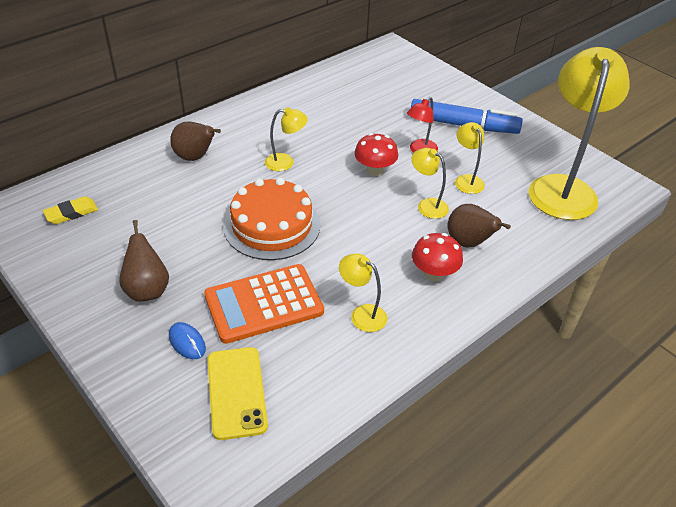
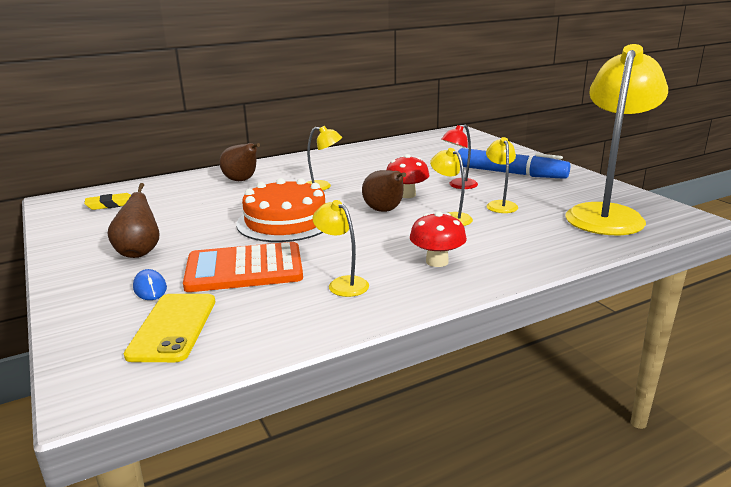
camera: 15 degrees right, 20 degrees down
brown pear [447,204,511,248] -> brown pear moved to [362,170,406,212]

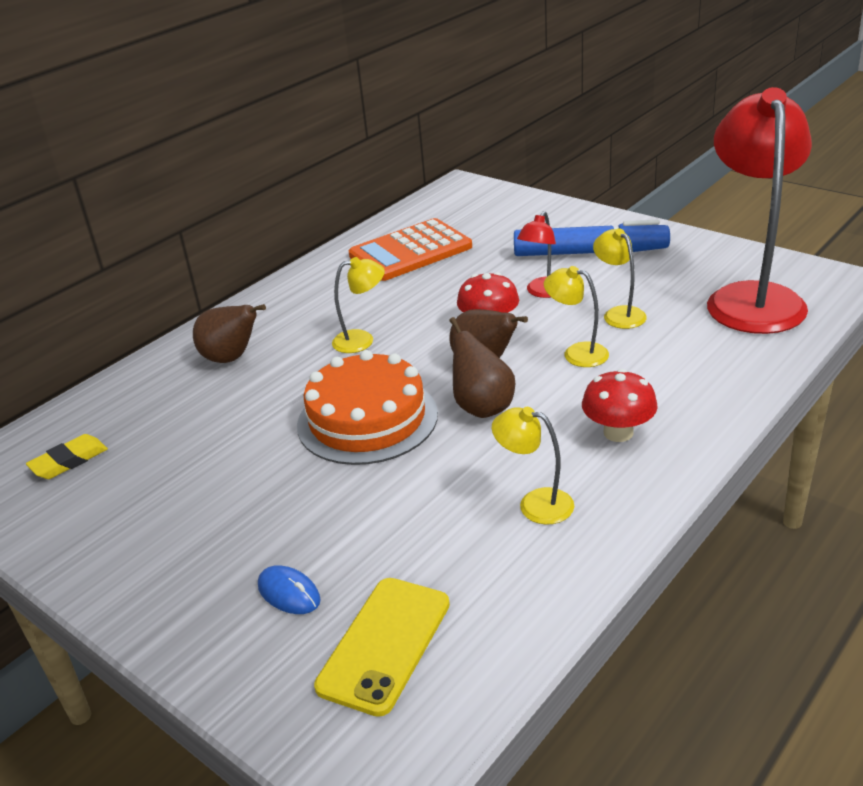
camera: 20 degrees left, 10 degrees up
brown pear [108,183,159,258] -> brown pear moved to [449,317,515,418]
yellow phone [124,294,215,362] -> yellow phone turned 45 degrees clockwise [314,578,450,717]
orange calculator [183,242,303,292] -> orange calculator moved to [349,218,472,281]
yellow lamp [565,44,668,235] -> red lamp [707,87,812,334]

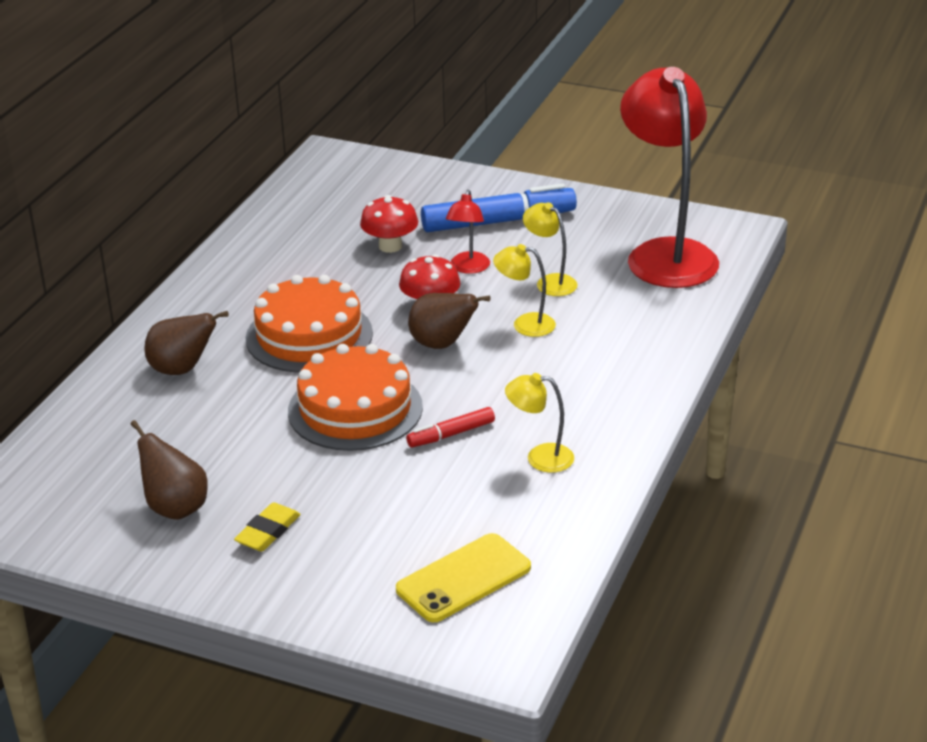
camera: 20 degrees left, 0 degrees up
yellow eraser [26,434,108,479] -> yellow eraser moved to [234,502,301,552]
blue mouse [258,565,321,614] -> none
yellow phone [314,578,450,717] -> yellow phone turned 45 degrees clockwise [396,533,531,622]
yellow lamp [332,257,385,353] -> orange cake [245,275,373,373]
orange calculator [349,218,472,281] -> none
brown pear [449,317,515,418] -> brown pear moved to [130,420,208,520]
red mushroom [582,369,658,442] -> red mushroom moved to [360,195,418,253]
none -> red marker [406,407,495,447]

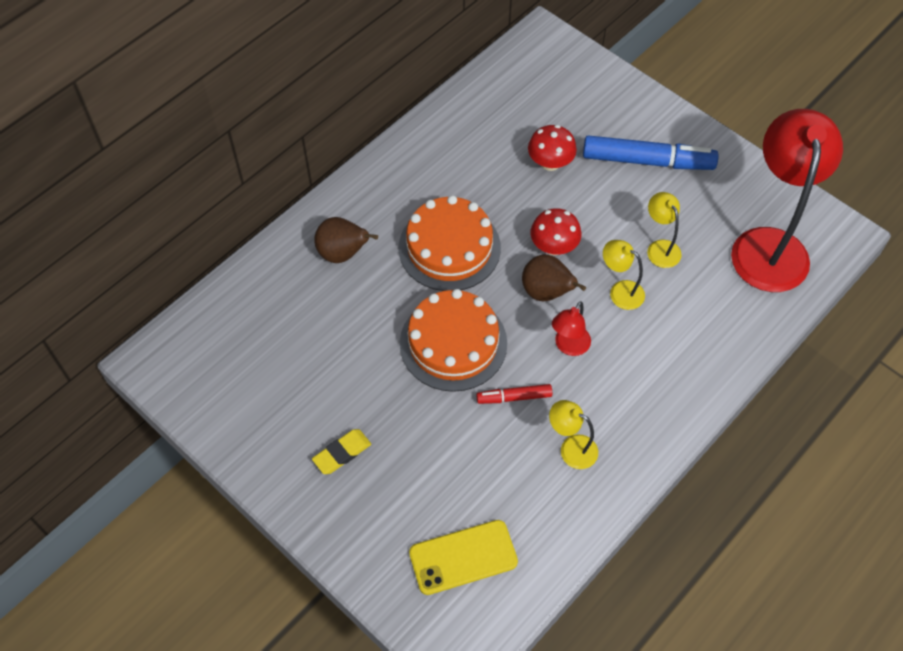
camera: 20 degrees right, 25 degrees up
brown pear [130,420,208,520] -> none
red lamp [446,190,490,274] -> red lamp moved to [552,301,591,356]

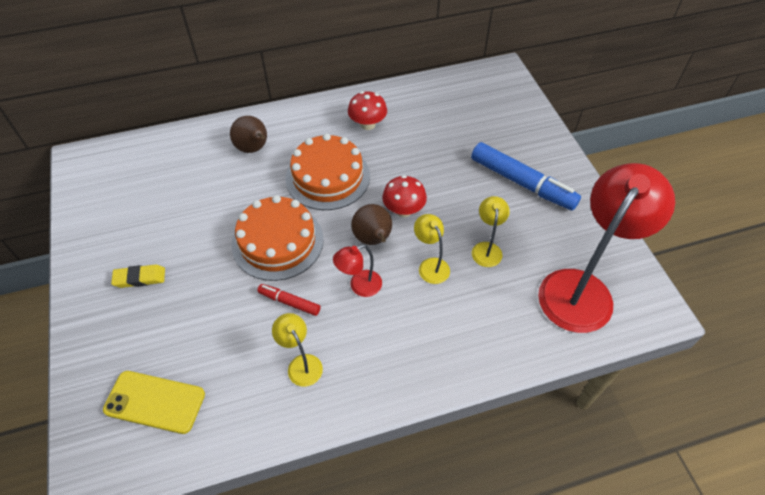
camera: 30 degrees right, 5 degrees down
red mushroom [528,125,577,171] -> red mushroom moved to [348,91,387,130]

